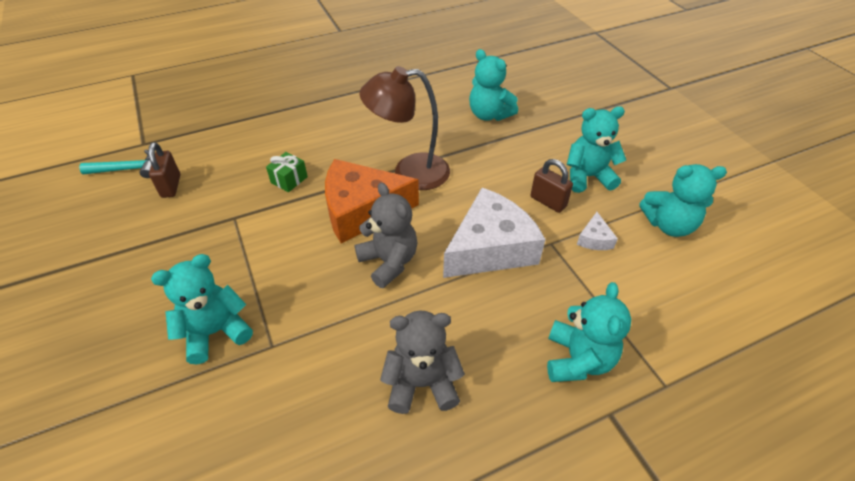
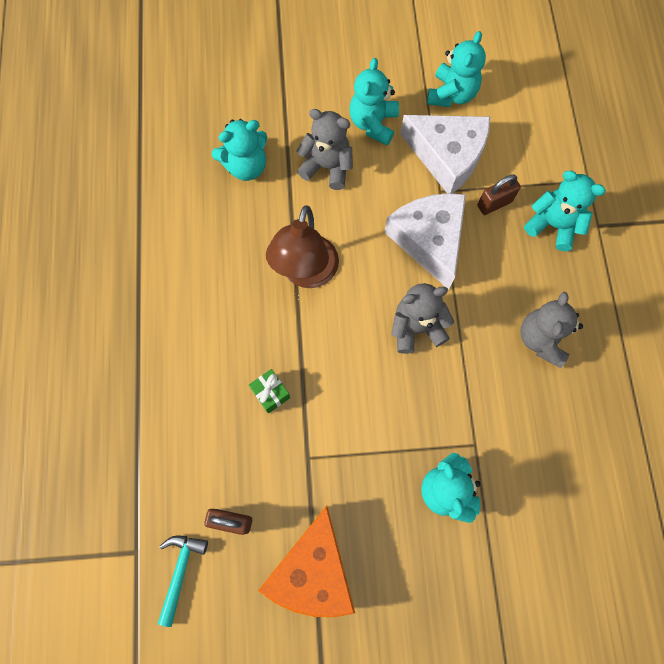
camera: 70 degrees left, 25 degrees up
orange cheese [325,159,419,244] -> orange cheese moved to [258,506,355,617]
brown padlock [531,159,573,213] -> brown padlock moved to [477,174,521,215]
white cheese [577,212,618,250] -> white cheese [400,115,490,194], size x2.41
none -> grey teddy bear [297,109,353,190]

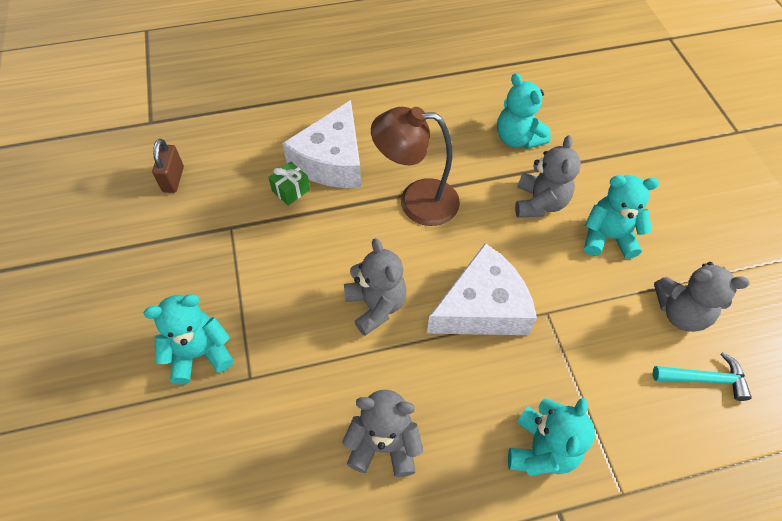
camera: 80 degrees right, 15 degrees down
turquoise hammer [158,536,208,627] -> turquoise hammer moved to [653,352,752,401]
orange cheese [258,506,355,617] -> none
white cheese [400,115,490,194] -> white cheese moved to [282,100,361,188]
turquoise teddy bear [427,31,486,107] -> grey teddy bear [654,262,750,332]
brown padlock [477,174,521,215] -> none

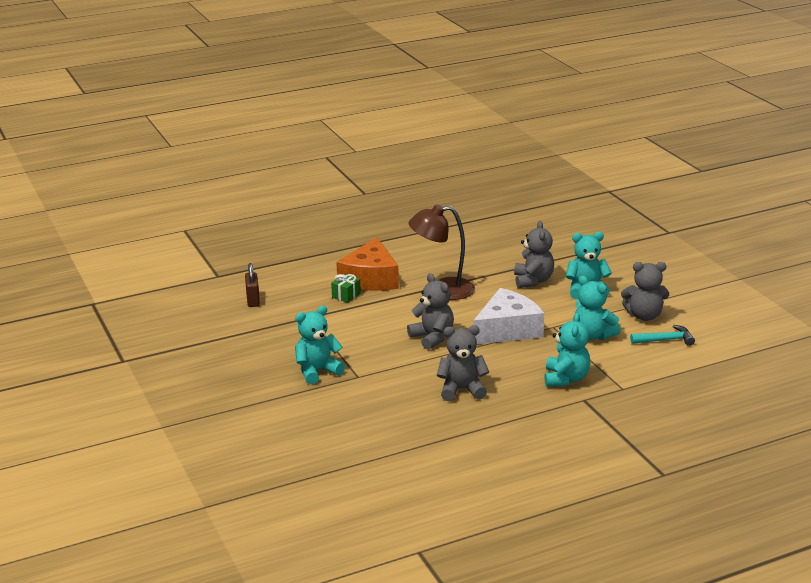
camera: 10 degrees left, 30 degrees down
white cheese [282,100,361,188] -> orange cheese [336,237,399,291]
turquoise teddy bear [497,73,551,149] -> turquoise teddy bear moved to [574,276,621,340]

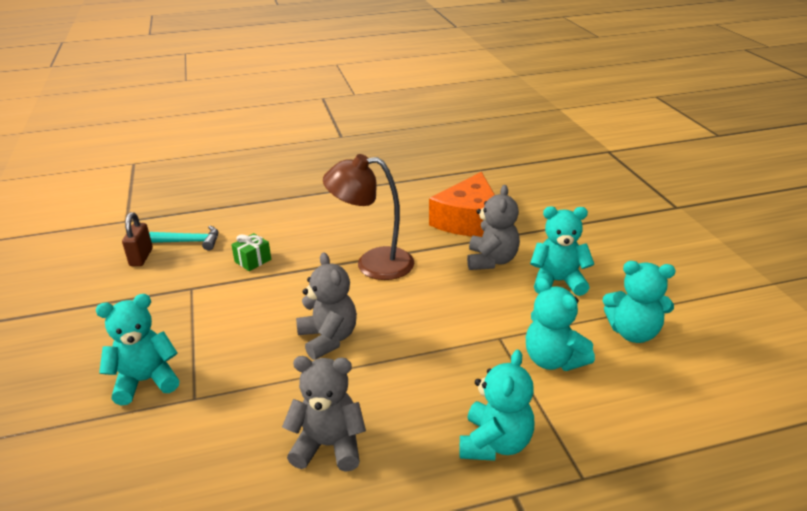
camera: 10 degrees right, 5 degrees up
orange cheese [336,237,399,291] -> orange cheese moved to [429,172,495,237]
white cheese [473,288,544,344] -> none
grey teddy bear [621,262,669,321] -> turquoise teddy bear [603,261,676,343]
turquoise hammer [630,325,695,346] -> turquoise hammer moved to [149,226,218,251]

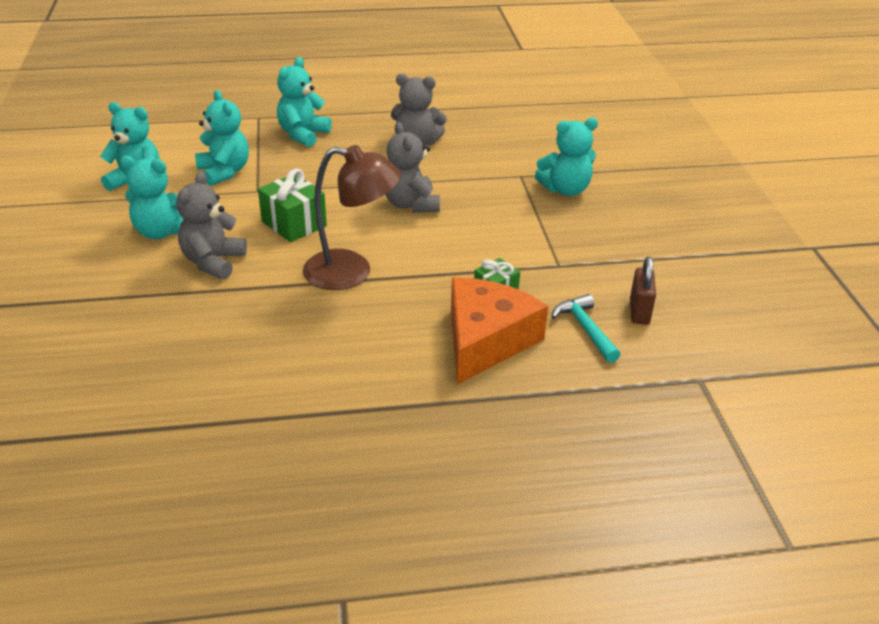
camera: 175 degrees left, 5 degrees up
turquoise hammer [149,226,218,251] -> turquoise hammer turned 60 degrees clockwise [551,294,620,363]
orange cheese [429,172,495,237] -> orange cheese moved to [451,277,548,385]
none -> green gift [258,169,327,242]

